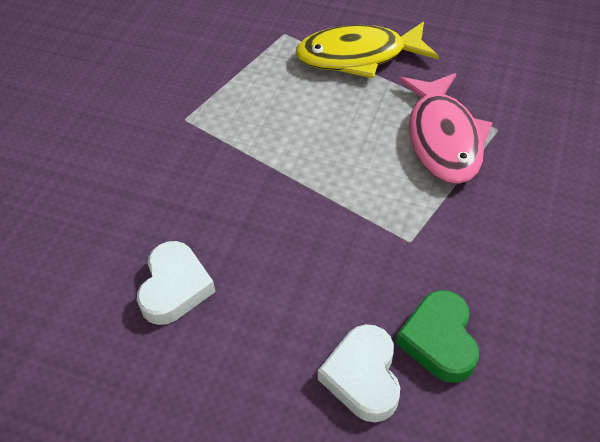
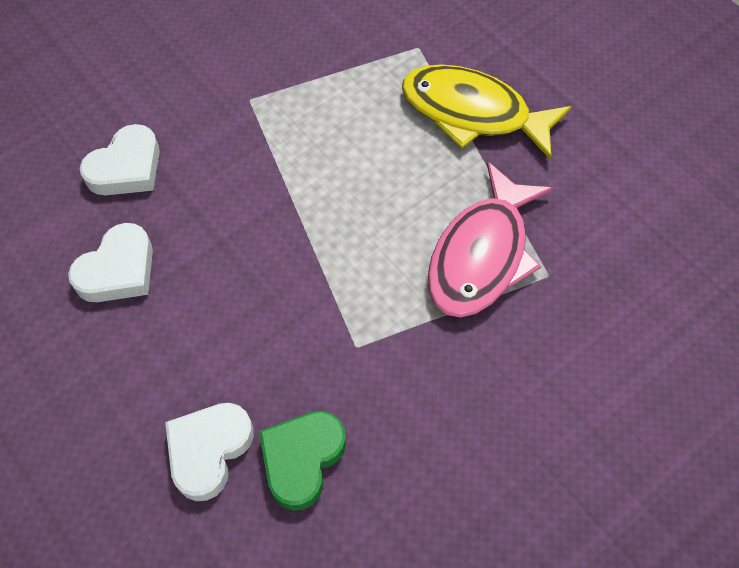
camera: 30 degrees right, 10 degrees up
none -> white heart [80,124,160,195]

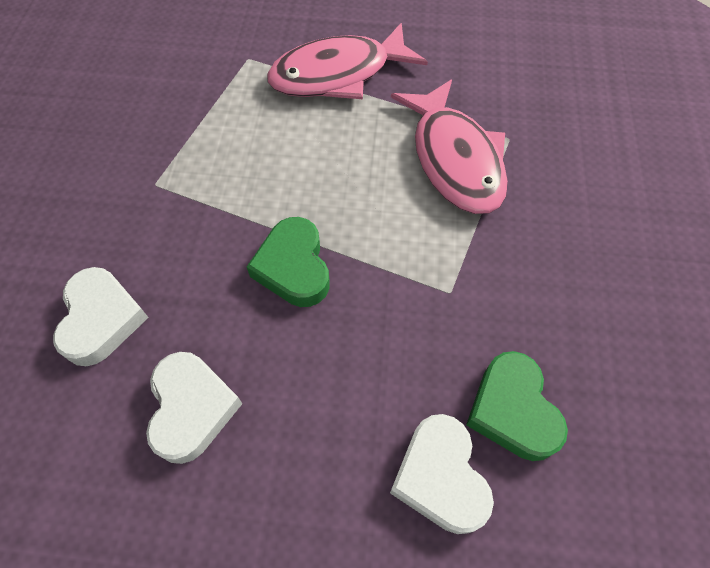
camera: 45 degrees left, 0 degrees up
yellow fish [402,64,571,160] -> pink fish [267,23,428,99]
none -> green heart [247,217,330,307]

